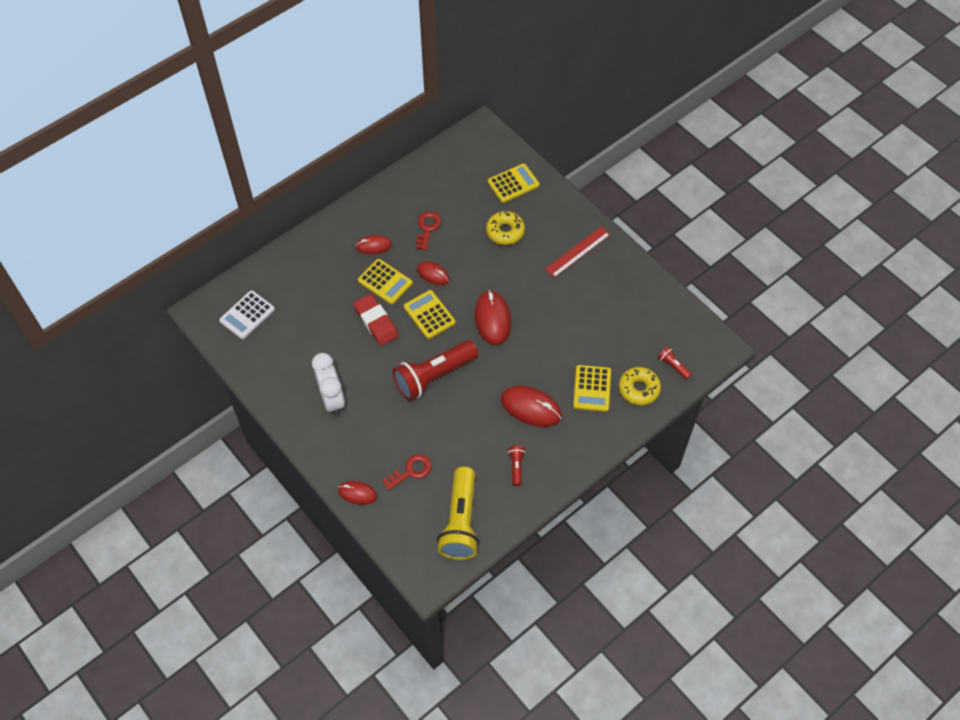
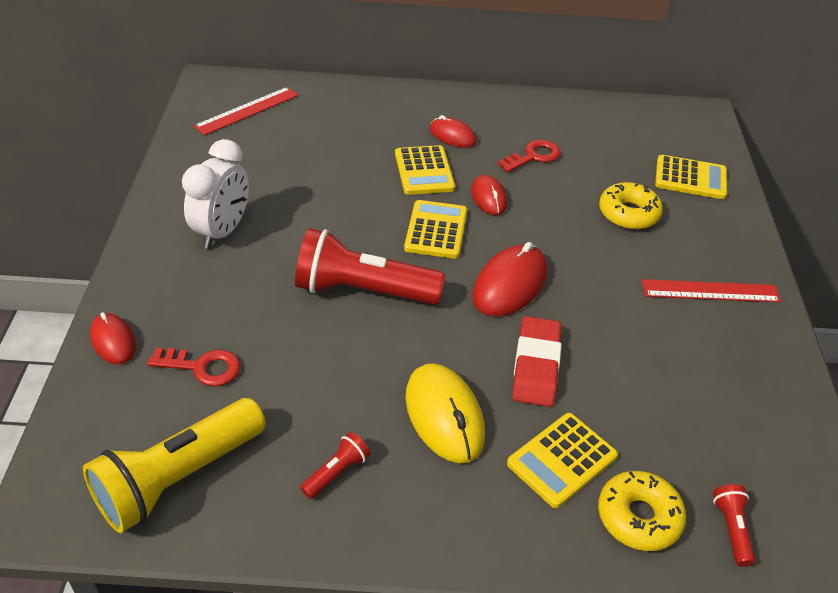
camera: 40 degrees right, 15 degrees down
white calculator [219,290,275,339] -> red ruler [194,87,299,136]
red eraser [353,294,399,346] -> red eraser moved to [512,316,561,407]
red mouse [501,386,562,427] -> yellow mouse [406,363,485,464]

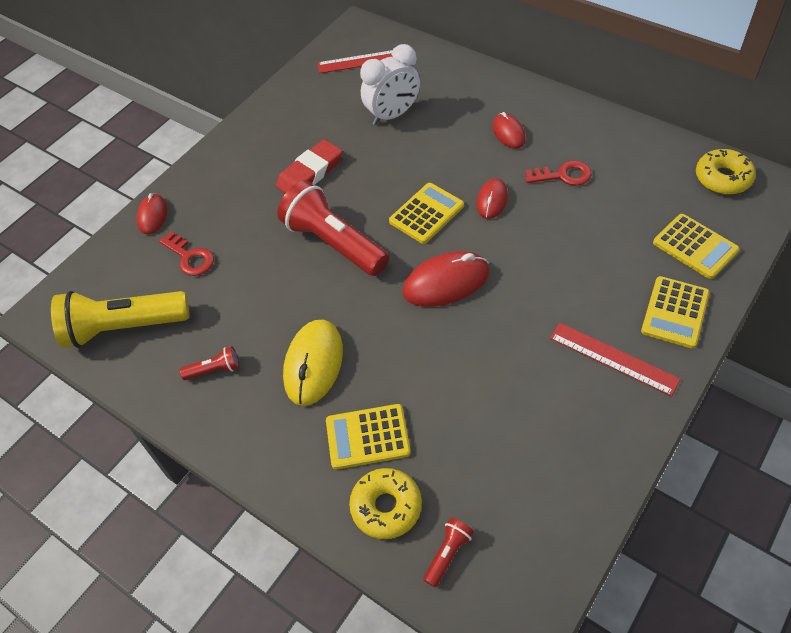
camera: 40 degrees right, 10 degrees up
white clock [182,139,249,249] -> white clock moved to [360,44,420,125]
yellow calculator [395,145,455,195] -> yellow calculator moved to [641,276,709,348]
red eraser [512,316,561,407] -> red eraser moved to [276,139,343,193]
yellow donut [599,182,663,230] -> yellow donut moved to [696,149,756,195]

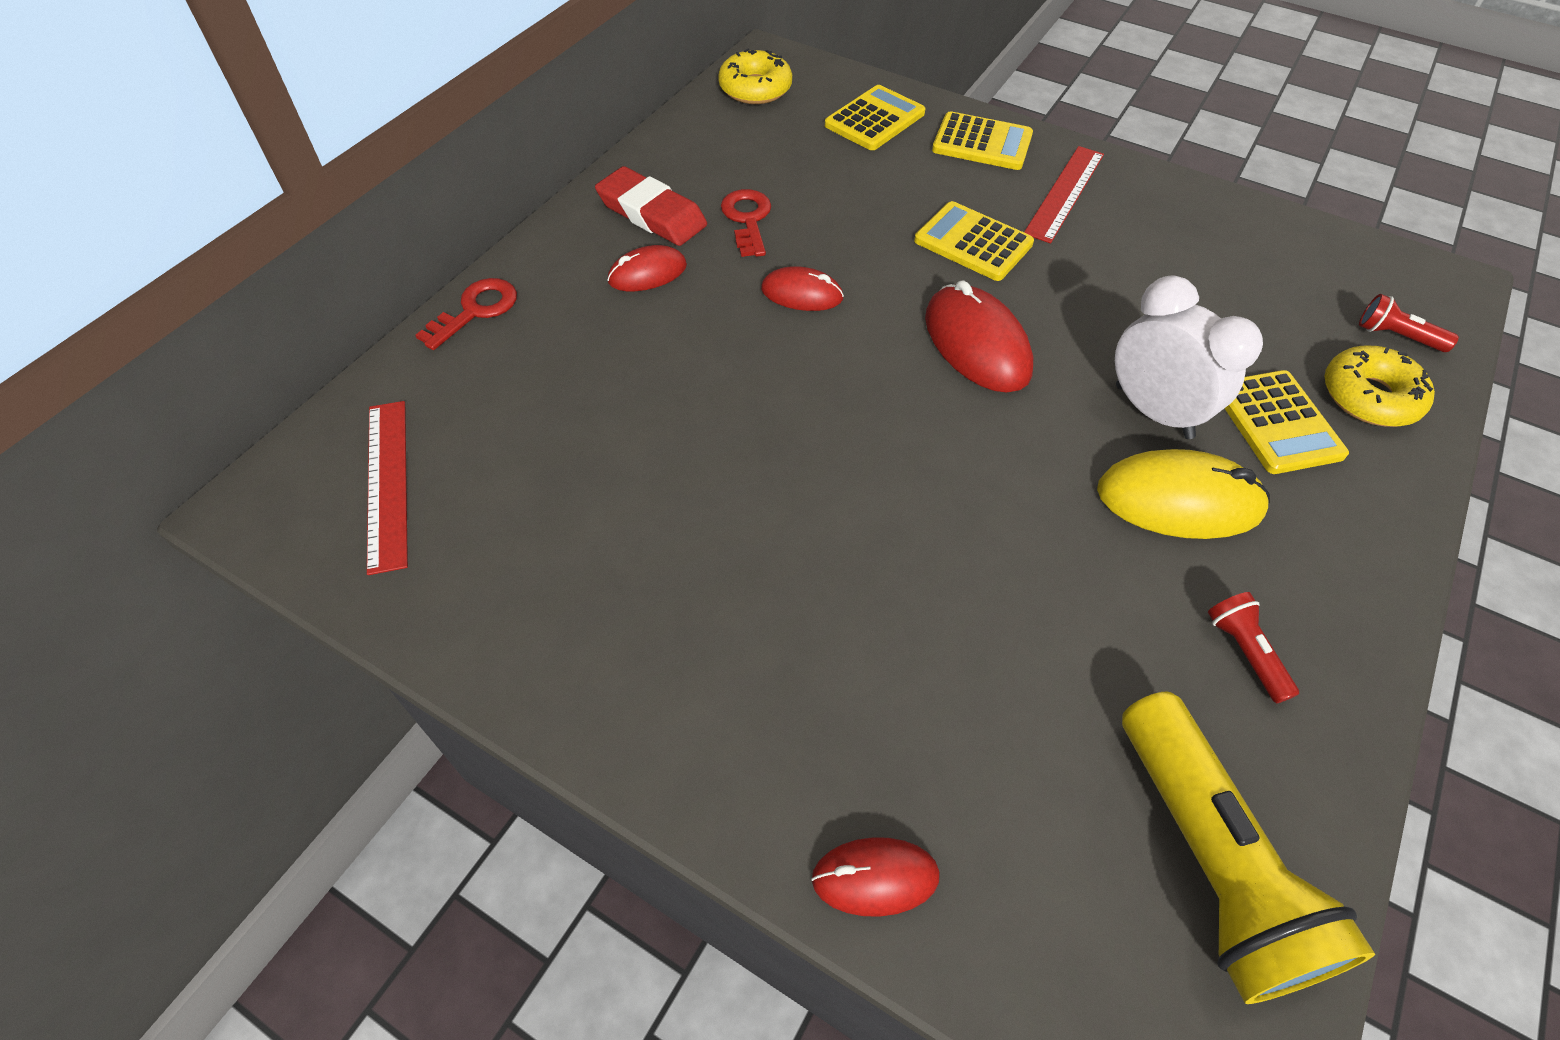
camera: 100 degrees left, 0 degrees up
red key [159,232,214,276] -> red key moved to [415,278,517,350]
red eraser [276,139,343,193] -> red eraser moved to [595,166,707,246]
red flashlight [277,180,389,276] -> none
white clock [360,44,420,125] -> white clock moved to [1115,276,1263,439]
yellow calculator [389,183,464,244] -> yellow calculator moved to [914,201,1034,281]

